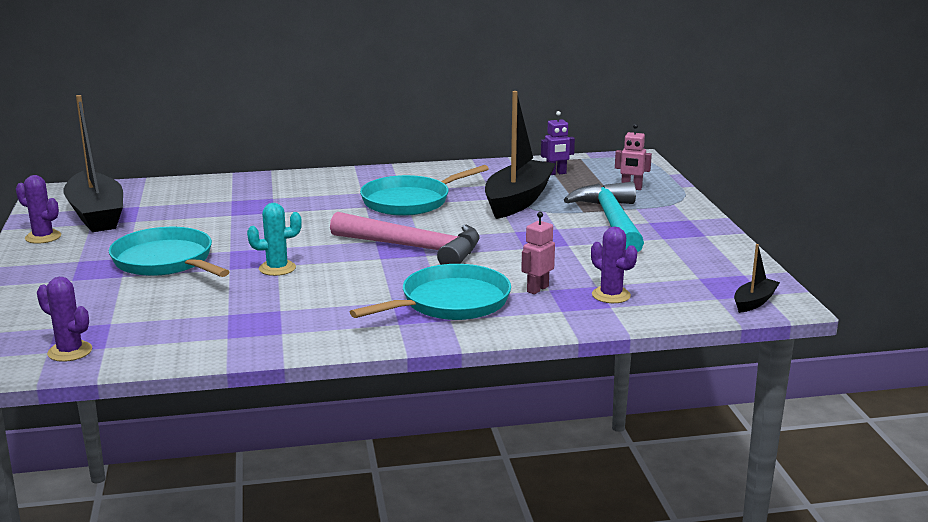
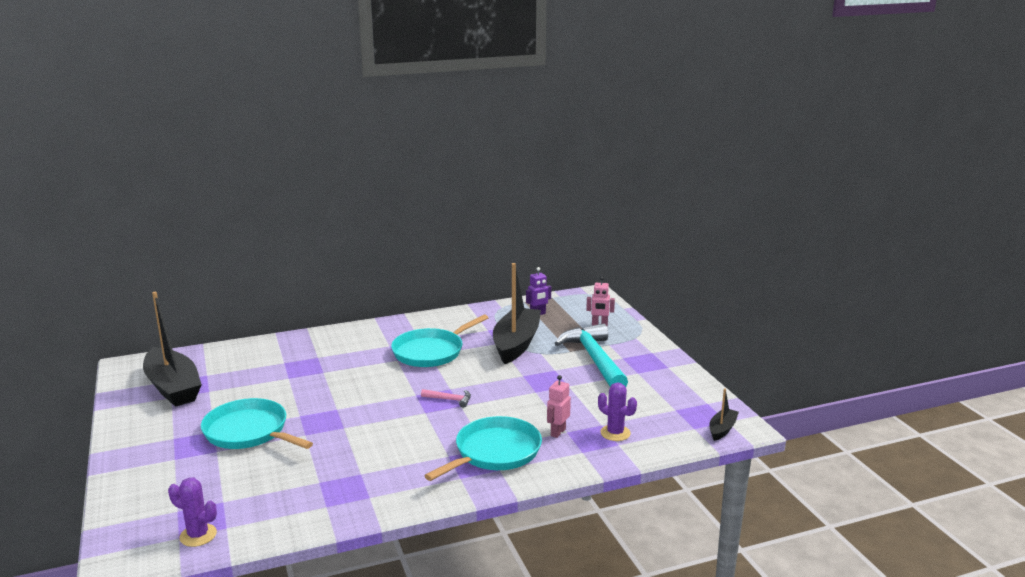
camera: 10 degrees left, 0 degrees up
purple cactus [16,175,61,244] -> none
turquoise cactus [247,203,302,276] -> none
pink hammer [330,212,480,265] -> pink hammer [421,389,471,407], size x0.40

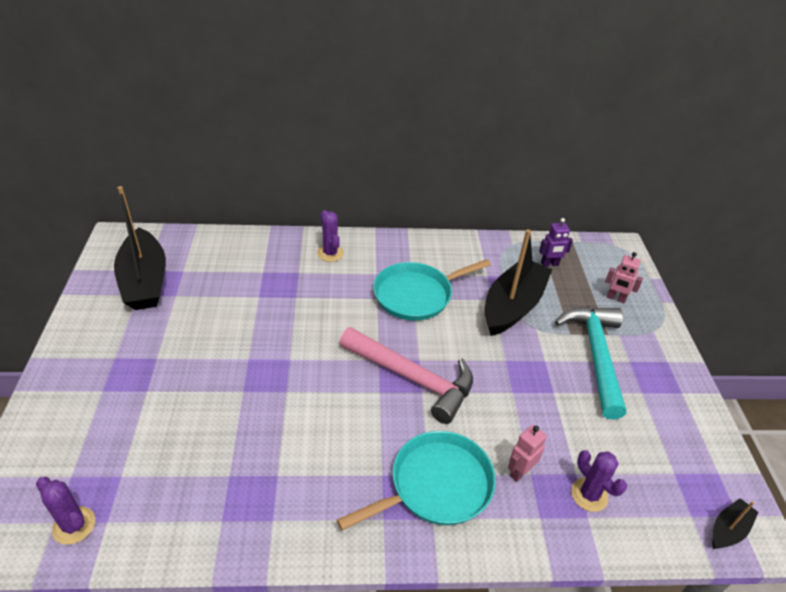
camera: 15 degrees right, 20 degrees up
turquoise pan [201,398,313,449] -> none
pink hammer [421,389,471,407] -> pink hammer [339,327,473,424], size x2.47
none -> purple cactus [317,210,344,262]

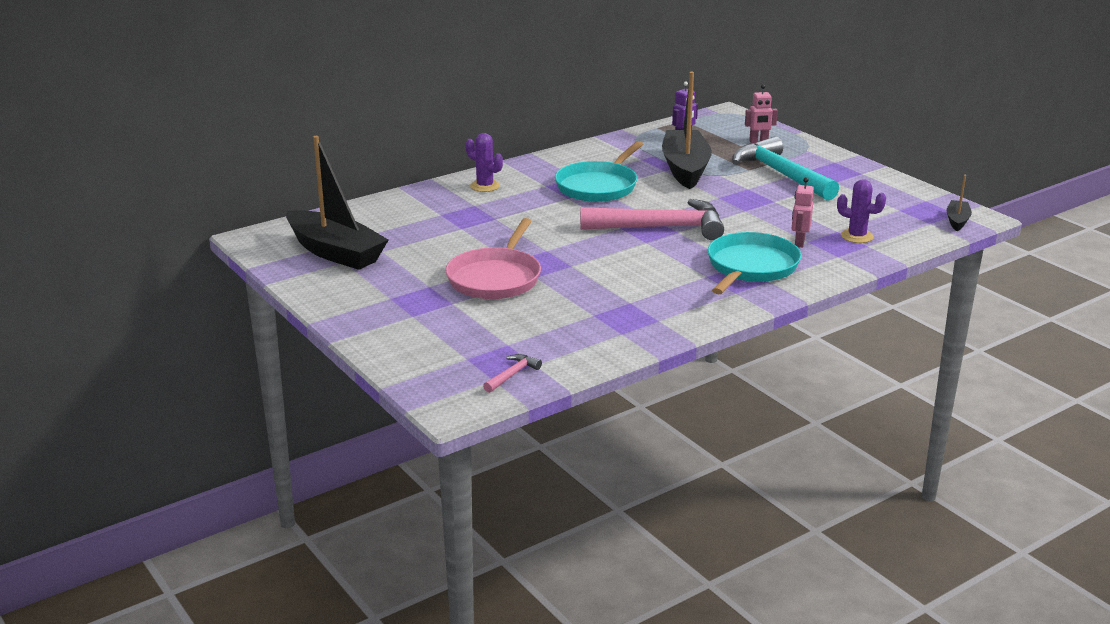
camera: 30 degrees left, 15 degrees down
purple cactus [36,477,96,545] -> pink hammer [483,354,542,393]
none -> pink pan [445,218,541,299]

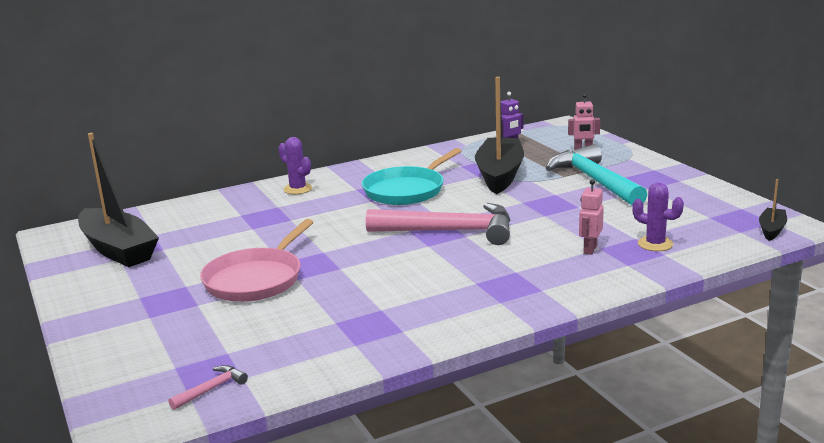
camera: 10 degrees right, 5 degrees down
turquoise pan [707,232,801,294] -> none

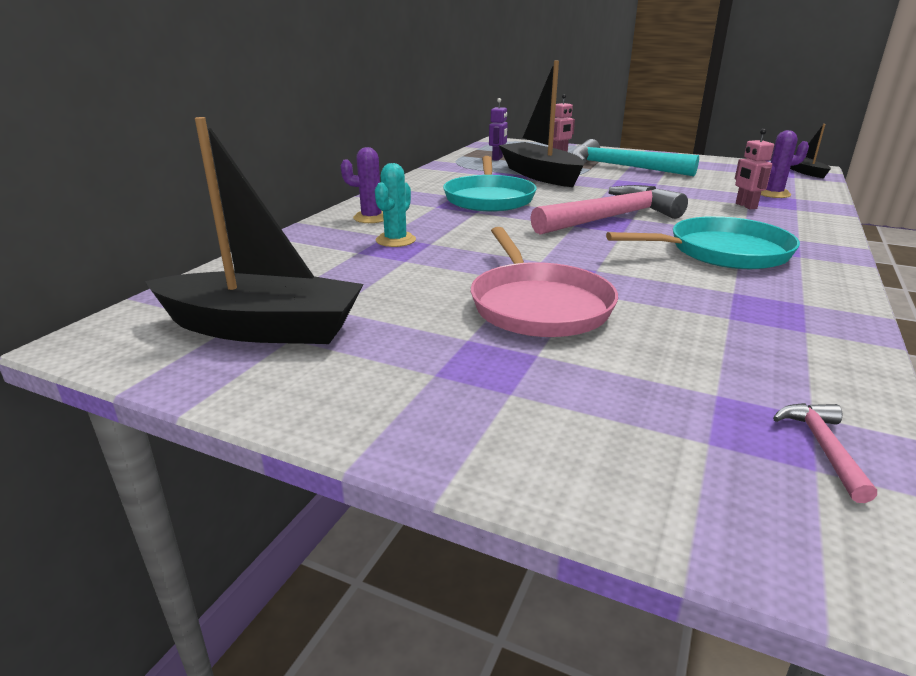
camera: 40 degrees left, 5 degrees up
none -> turquoise cactus [375,163,416,247]
none -> turquoise pan [606,216,800,269]

